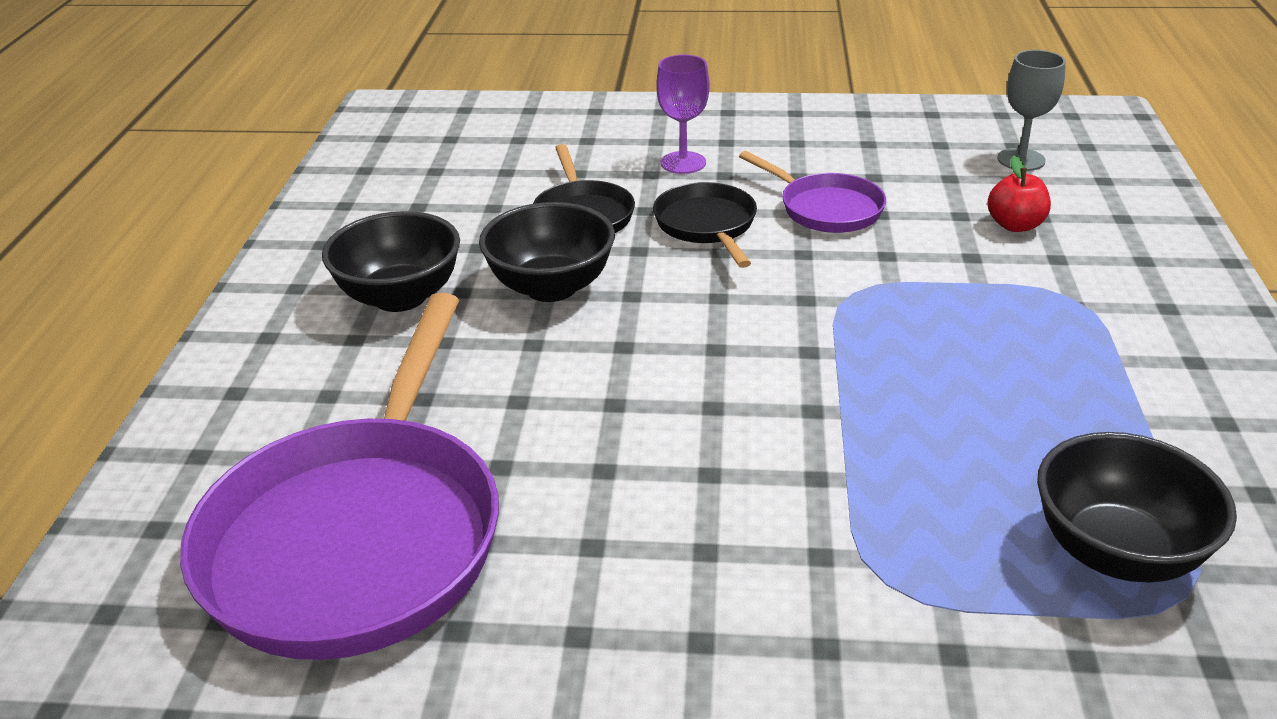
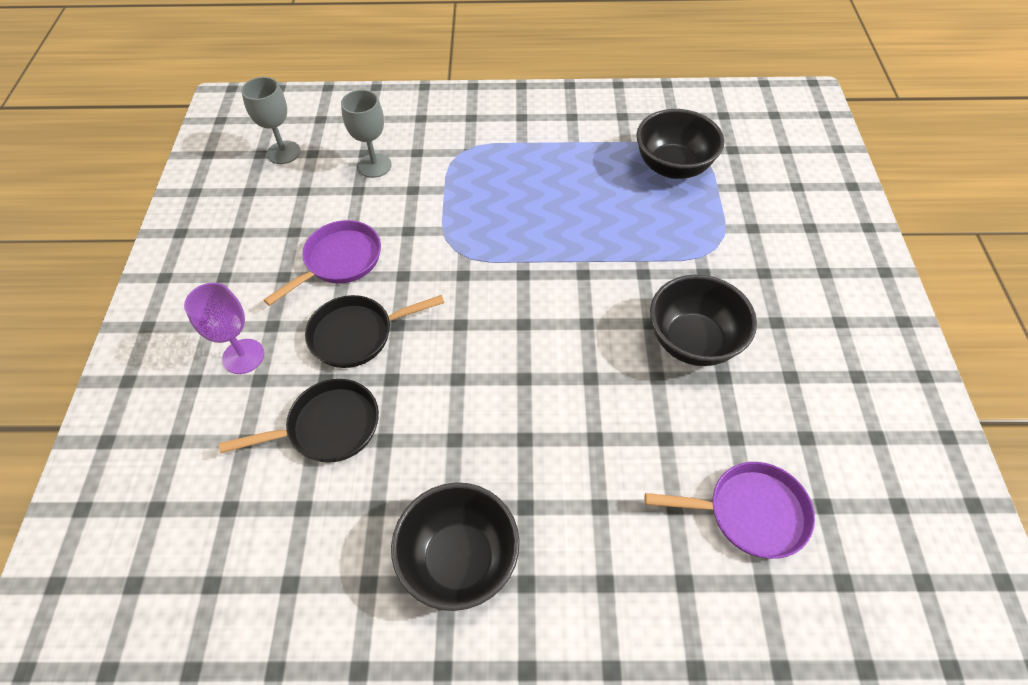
camera: 95 degrees left, 20 degrees up
purple pan [180,293,499,660] -> purple pan [645,462,815,559], size x0.49
black bowl [479,202,615,302] -> black bowl moved to [650,275,757,366]
red apple [987,155,1051,232] -> grey goblet [341,90,392,178]

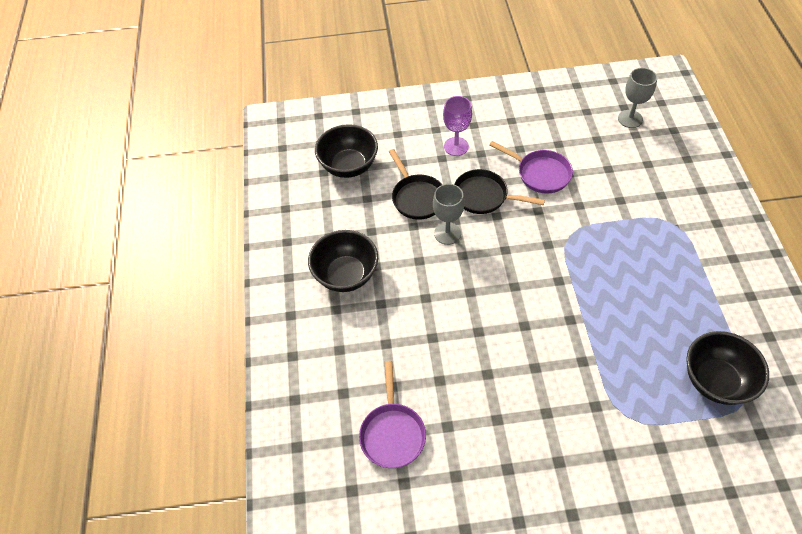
camera: 85 degrees right, 0 degrees up
black pan [305,295,444,368] -> black pan turned 45 degrees counterclockwise [454,169,545,214]
grey goblet [341,90,392,178] -> grey goblet moved to [433,184,465,245]
black bowl [650,275,757,366] -> black bowl moved to [315,124,378,178]

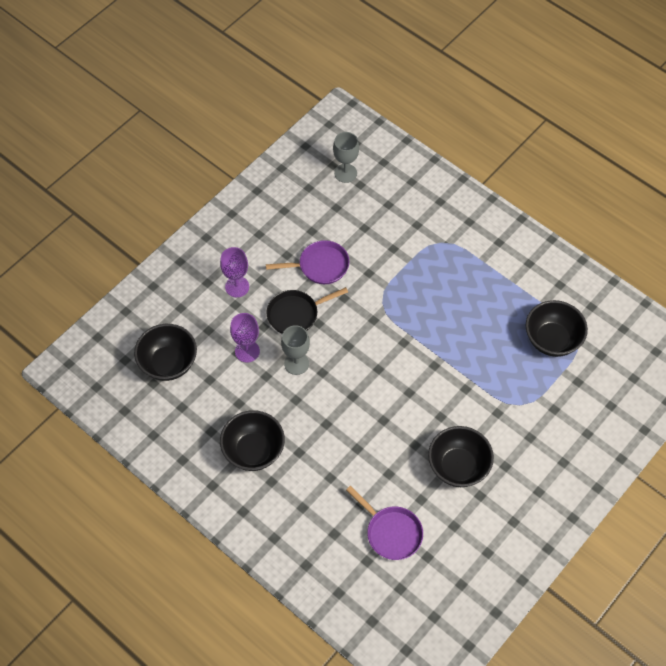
camera: 45 degrees left, 5 degrees up
black pan [389,149,442,220] -> purple goblet [230,313,260,363]
none -> black bowl [428,426,494,487]

